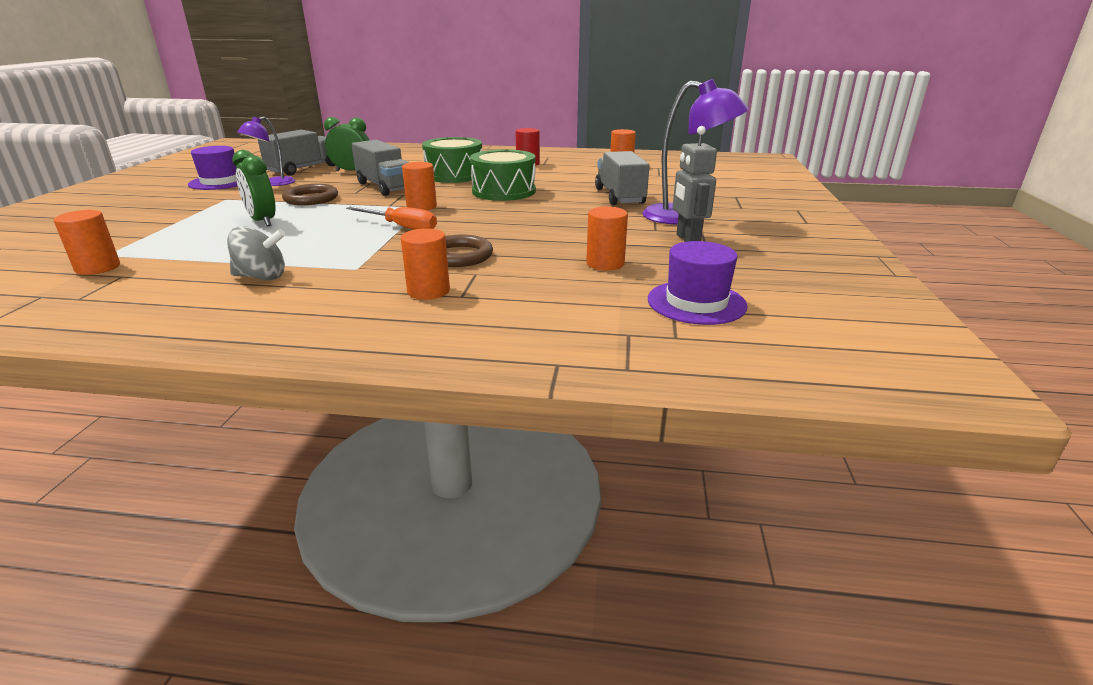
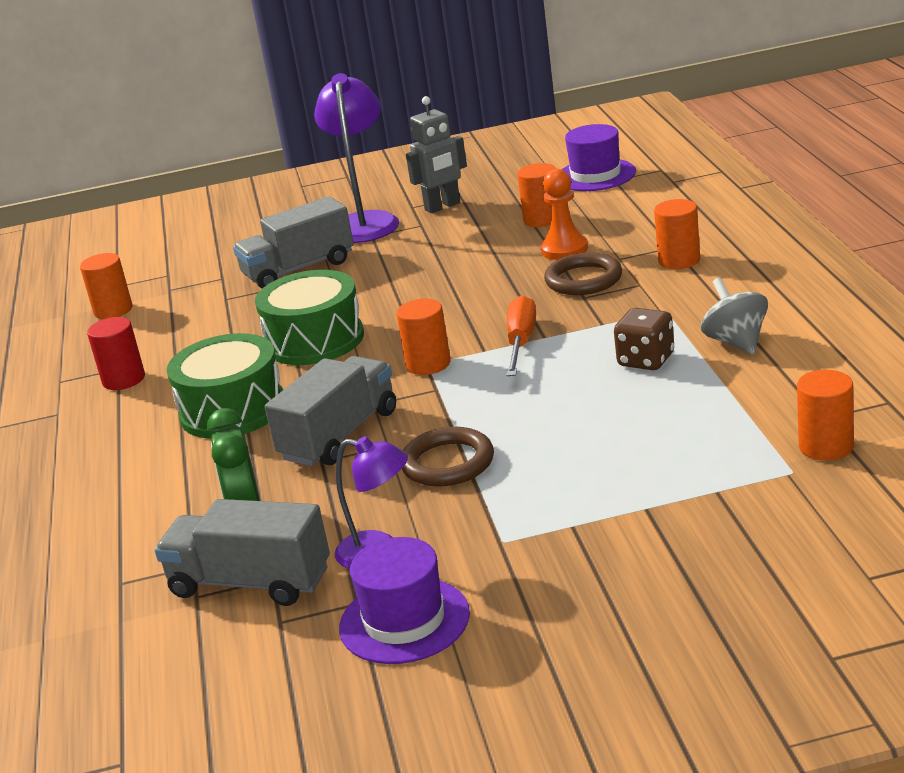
camera: 105 degrees left, 0 degrees up
green clock [232,150,276,226] -> none
none -> orange pawn [541,169,588,260]
none -> brown dice [614,308,674,370]

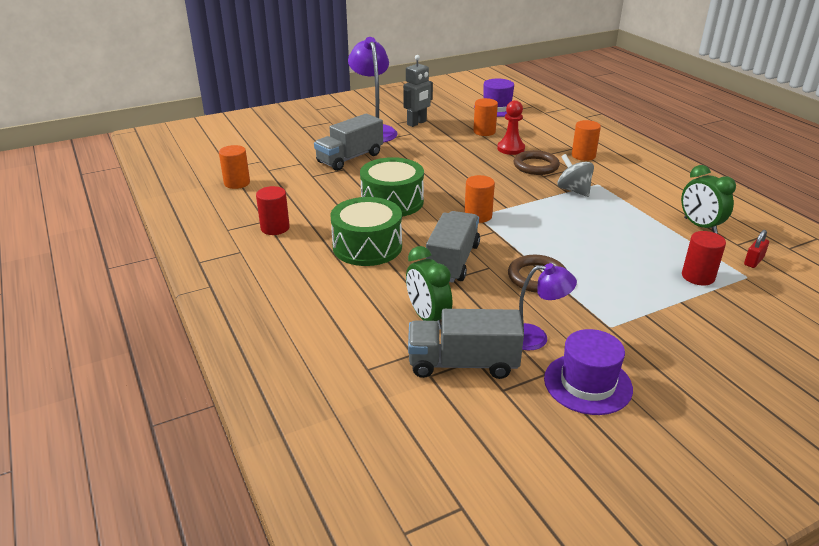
camera: 20 degrees left, 5 degrees up
orange screwdriver [506,295,536,376] -> none
orange pawn [541,169,588,260] -> red pawn [497,100,525,155]
brown dice [614,308,674,370] -> none
grey spinning top [701,278,768,354] -> grey spinning top moved to [557,154,594,197]
orange cylinder [797,370,854,461] -> red padlock [744,230,769,268]
none -> green clock [681,165,736,234]
none -> red cylinder [682,231,726,285]

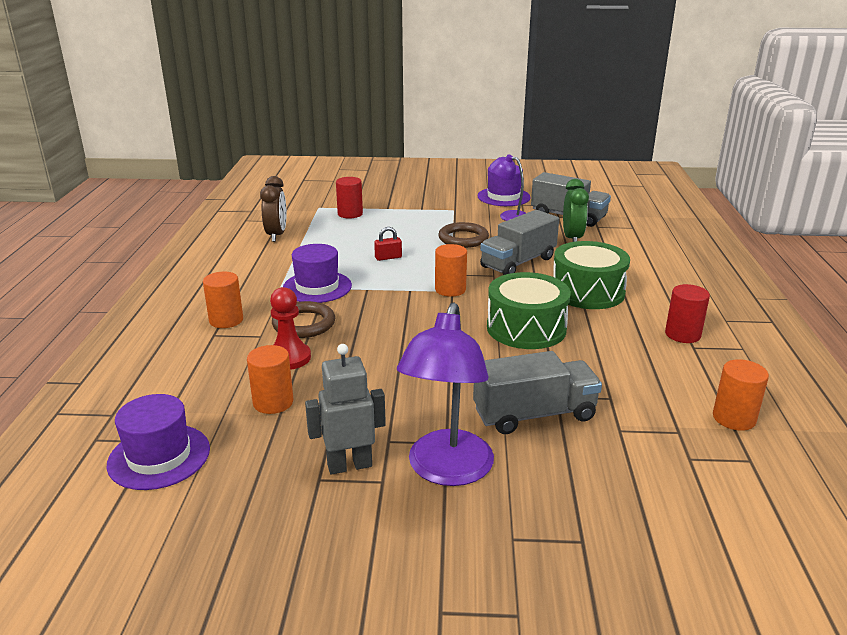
camera: 150 degrees left, 5 degrees down
grey spinning top [557,154,594,197] -> purple hat [283,244,352,303]
green clock [681,165,736,234] -> brown clock [260,176,286,242]
red padlock [744,230,769,268] -> red padlock moved to [374,227,402,261]

